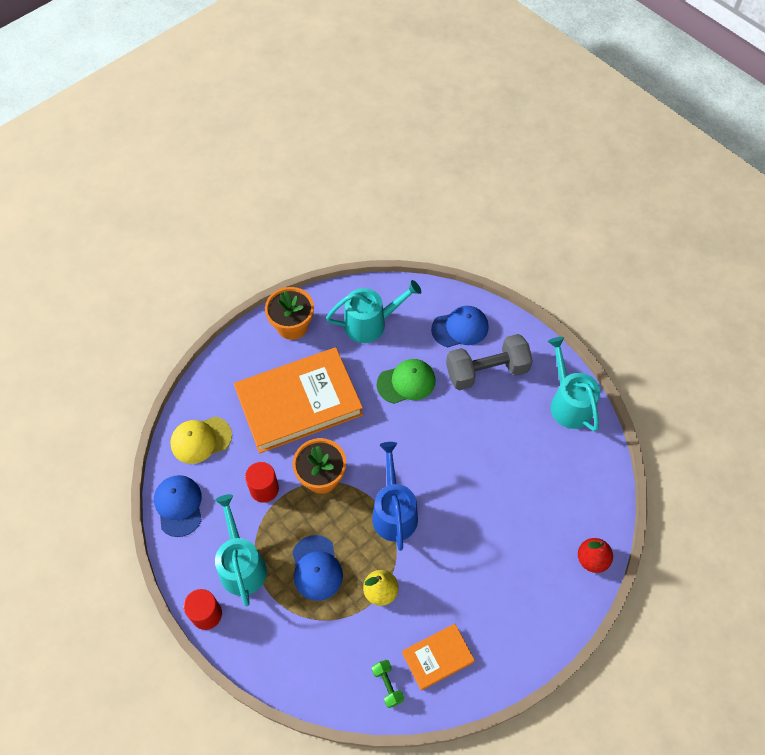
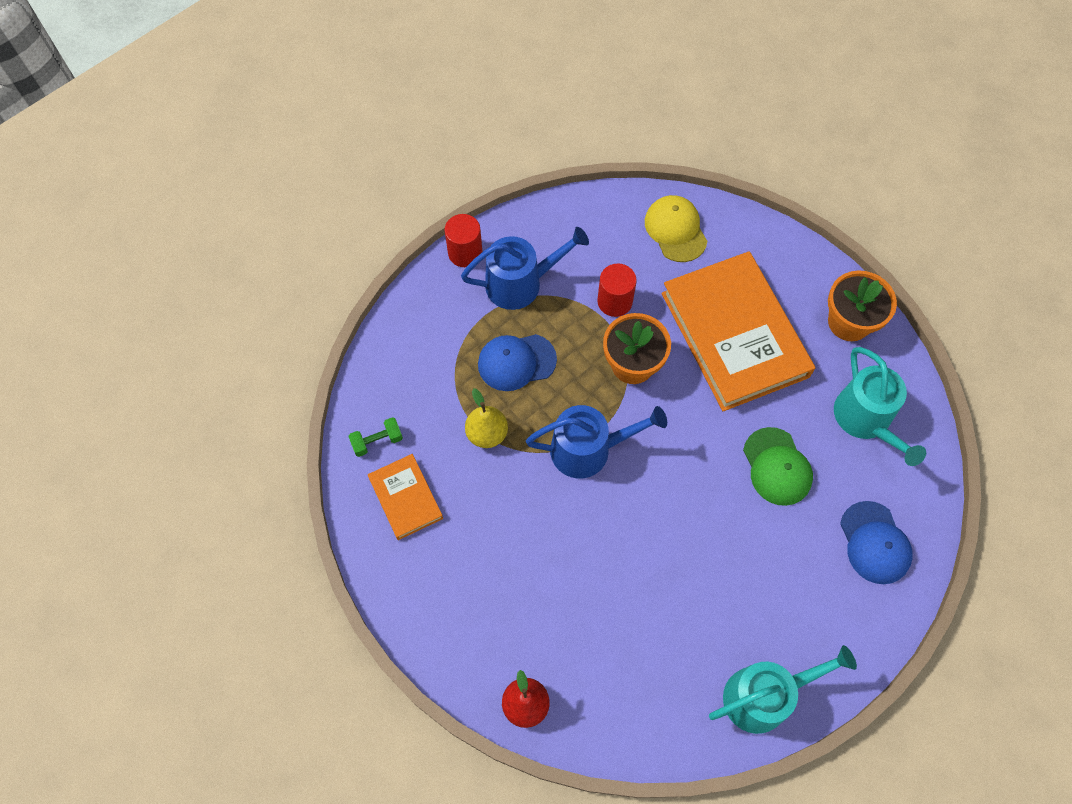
camera: 90 degrees right, 5 degrees up
blue cap [154,475,202,537] -> none
turquoise watering can [215,494,267,606] -> blue watering can [461,227,589,310]
grey dumbbell [446,334,533,391] -> none

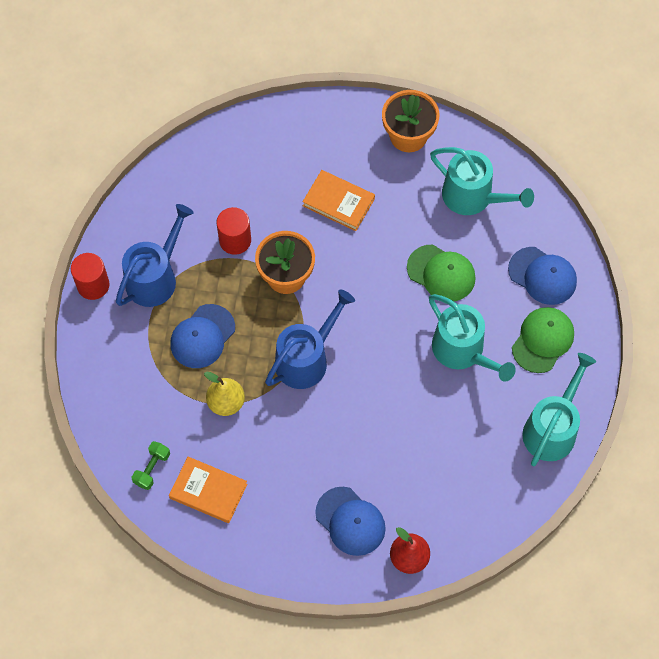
camera: 40 degrees left, 0 degrees up
yellow cap [645,195,708,262] -> none
orange book [662,251,815,411] -> orange book [303,170,375,231], size x0.48
none -> blue cap [315,487,386,556]
none -> turquoise watering can [429,294,516,382]
none -> green cap [512,307,574,373]

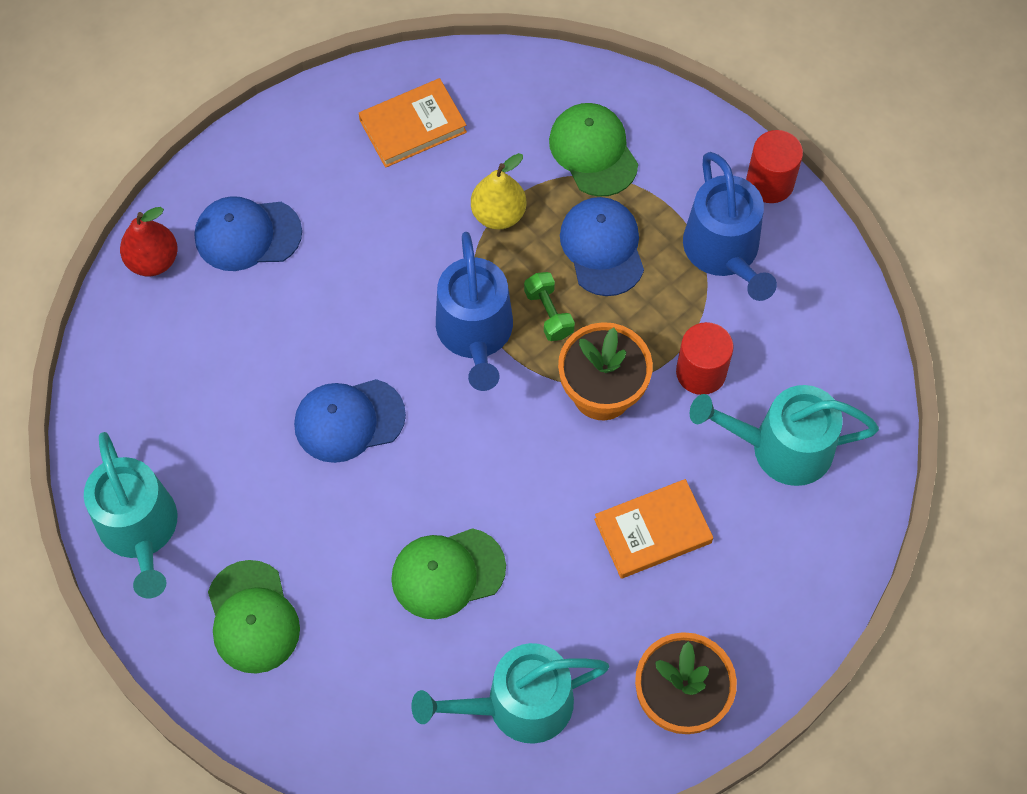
camera: 130 degrees right, 0 degrees up
green dumbbell [131,441,170,490] -> green dumbbell moved to [524,272,575,341]
turquoise watering can [429,294,516,382] -> turquoise watering can moved to [690,385,879,486]
blue cap [508,247,577,305] -> blue cap moved to [294,379,406,463]
none -> green cap [549,103,638,197]

